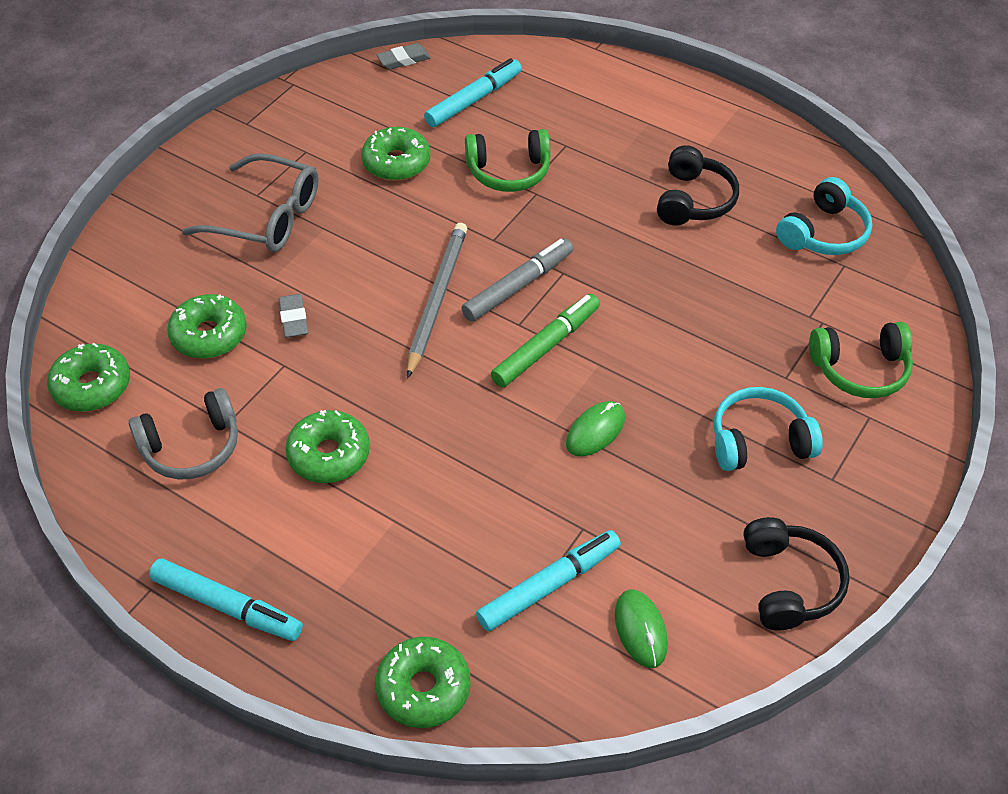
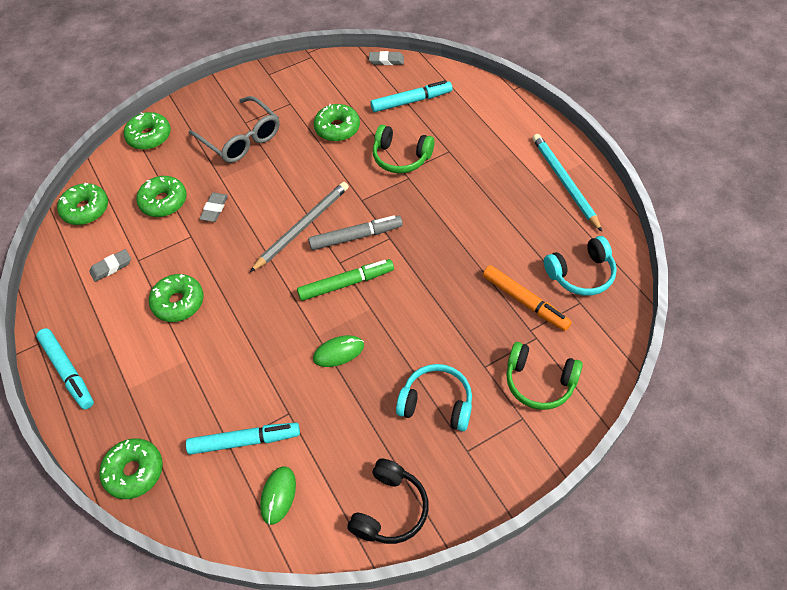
camera: 30 degrees right, 5 degrees up
grey headphones [129,388,238,479] -> grey eraser [89,249,131,282]
black headphones [657,145,739,226] -> none
none -> green donut [124,112,171,150]
none -> orange marker [483,265,572,331]
none -> turquoise pencil [532,134,602,232]

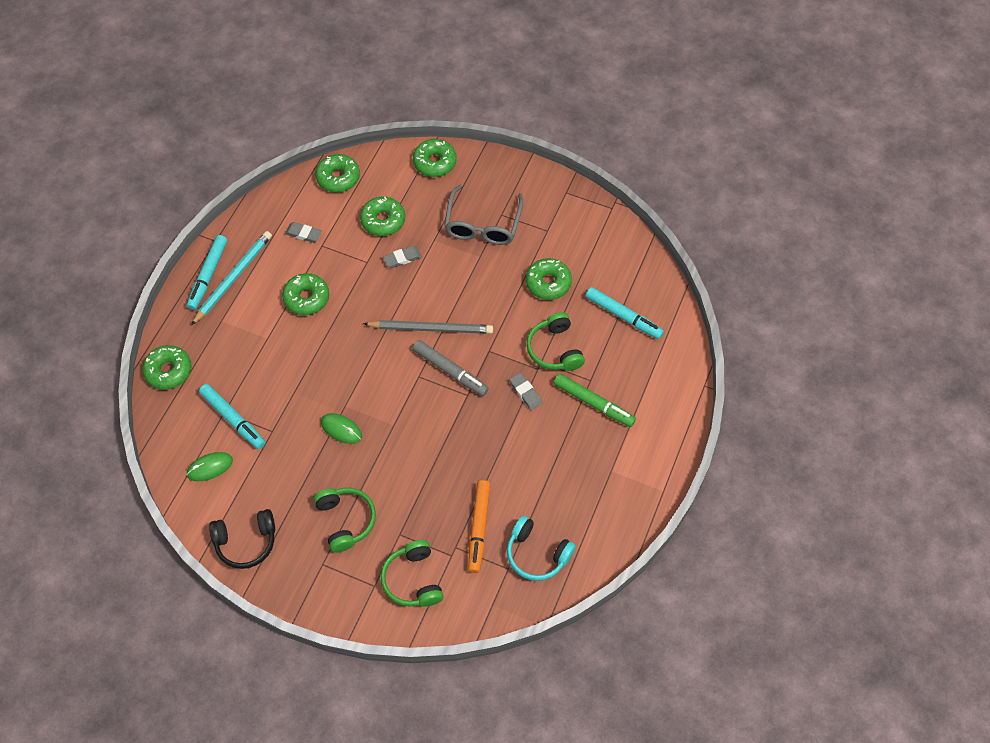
camera: 50 degrees right, 5 degrees up
green marker [297,259,394,301] -> green marker moved to [554,374,636,427]
grey eraser [369,51,404,65] -> grey eraser moved to [509,373,542,410]
turquoise headphones [396,364,472,431] -> green headphones [314,488,376,553]
turquoise pencil [532,134,602,232] -> turquoise pencil moved to [191,231,272,326]

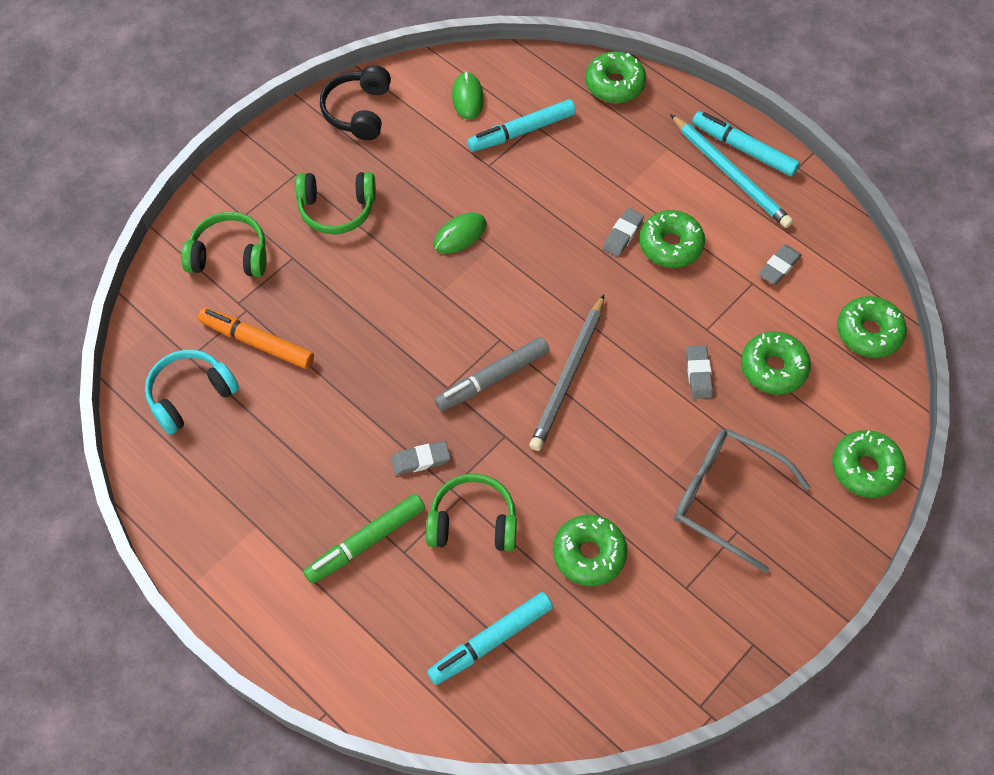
camera: 110 degrees right, 0 degrees up
none -> grey eraser [603,208,644,257]

